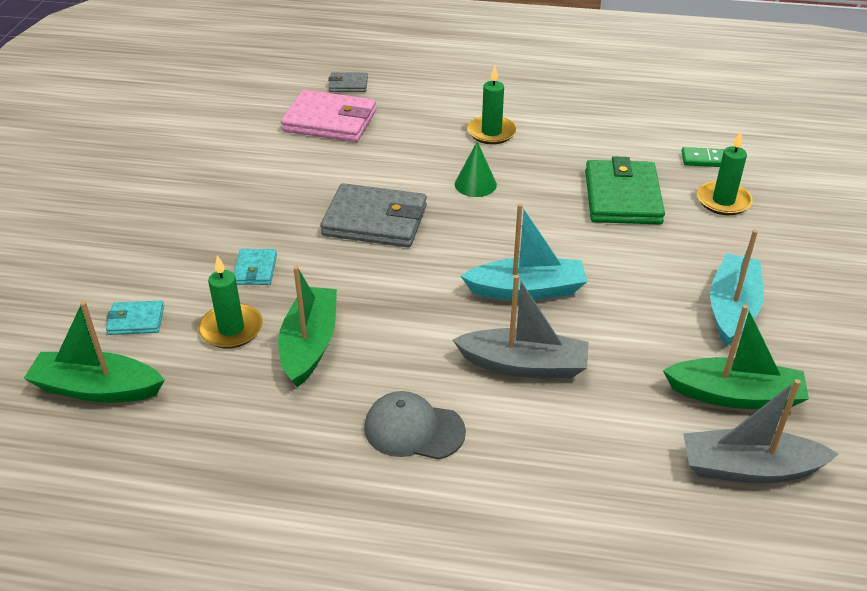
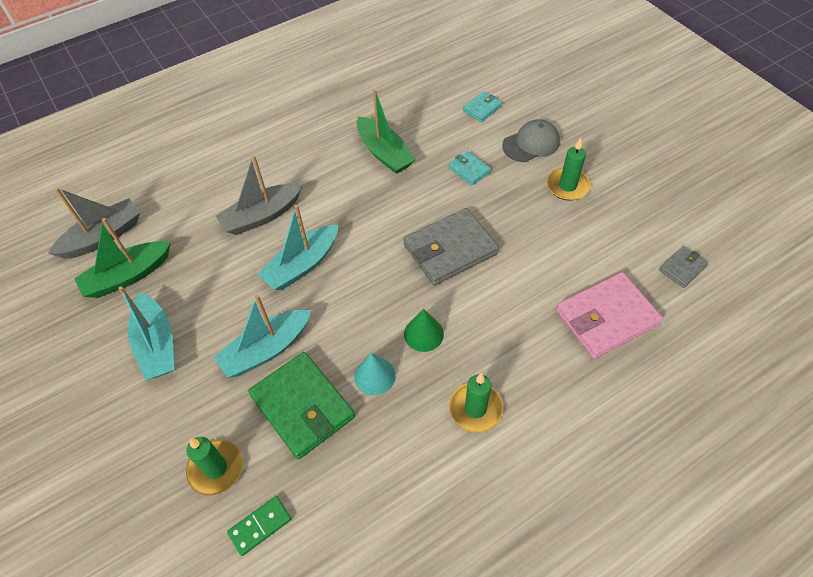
camera: 140 degrees right, 15 degrees up
green boat [23,301,165,403] -> none
green candle [198,255,263,348] -> green candle moved to [547,138,591,201]
grey wallet [328,72,368,92] -> grey wallet moved to [659,246,708,288]
grey cap [364,391,466,460] -> grey cap moved to [502,119,560,162]
none -> turquoise boat [214,295,311,378]
none -> turquoise cone [354,353,396,395]

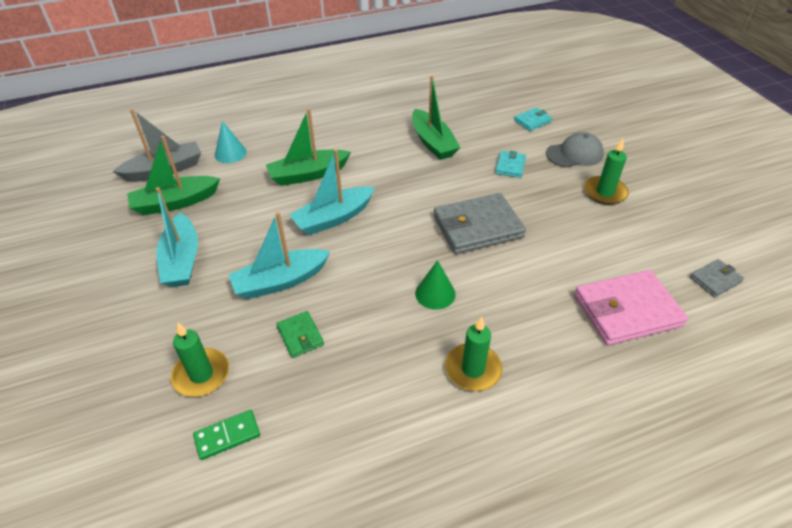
camera: 10 degrees right, 10 degrees down
grey boat [216,155,303,235] -> green boat [266,108,351,186]
green wallet [248,352,355,459] -> green wallet [277,311,324,358], size x0.49
turquoise cone [354,353,396,395] -> turquoise cone moved to [215,121,247,163]
turquoise wallet [449,151,491,185] -> turquoise wallet turned 45 degrees clockwise [495,151,526,178]

